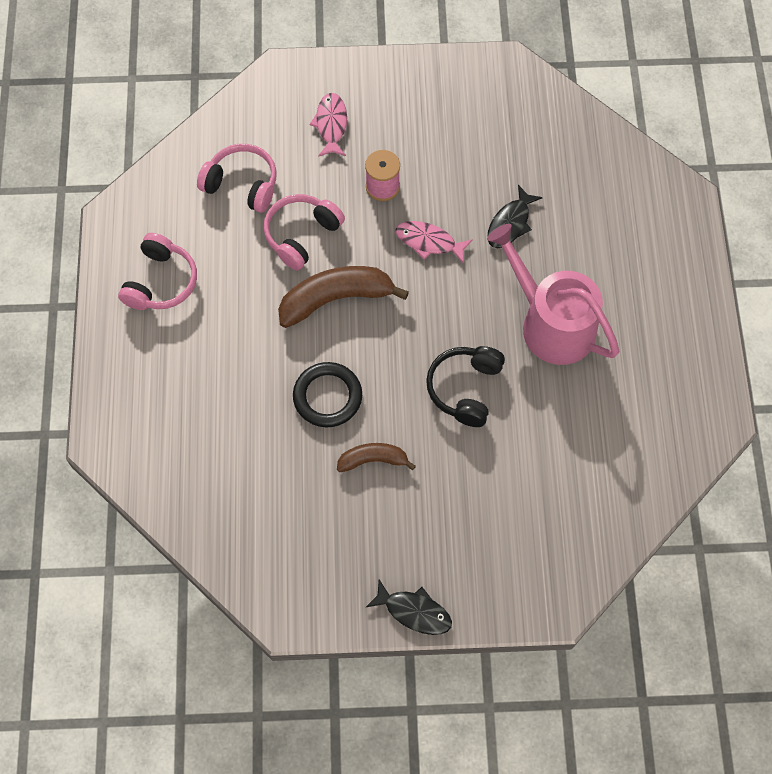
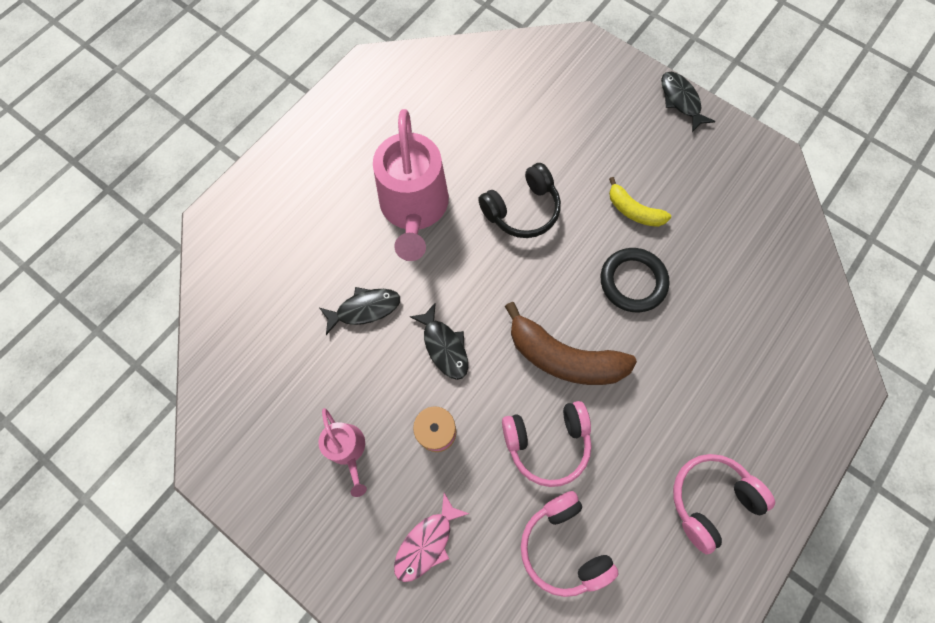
camera: 140 degrees left, 5 degrees up
brown banana [337,443,416,472] -> yellow banana [609,177,671,227]
pink fish [395,221,473,264] -> black fish [410,302,468,380]
none -> pink watering can [318,408,367,497]

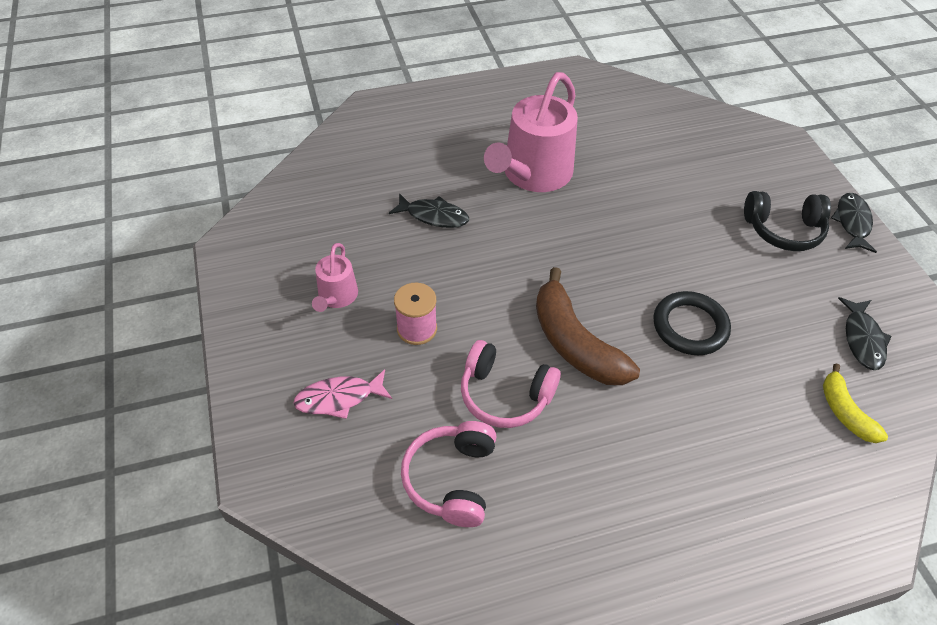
camera: 35 degrees right, 20 degrees down
black fish [410,302,468,380] -> black fish moved to [838,297,892,370]
black headphones [478,163,561,238] -> black headphones moved to [744,191,831,251]
yellow banana [609,177,671,227] -> yellow banana moved to [823,363,888,443]
pink headphones [673,454,775,554] -> none

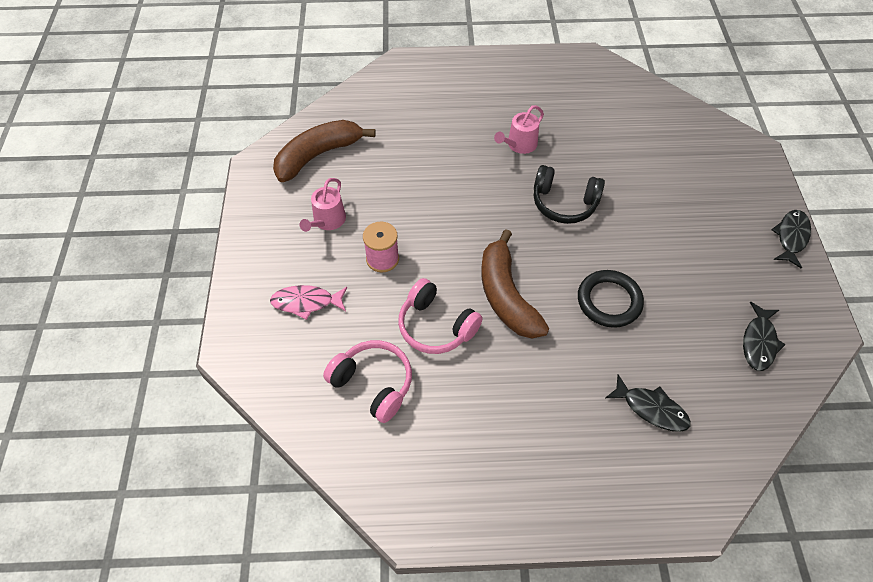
camera: 15 degrees right, 5 degrees up
black fish [389,193,469,228] -> black fish moved to [605,375,691,432]
pink headphones [401,421,497,527] -> pink headphones turned 105 degrees clockwise [323,340,412,423]
pink watering can [484,72,578,192] -> pink watering can [494,105,544,154], size x0.50
black headphones [744,191,831,251] -> black headphones moved to [534,165,605,224]
yellow banana [823,363,888,443] -> none
none -> brown banana [273,120,376,182]

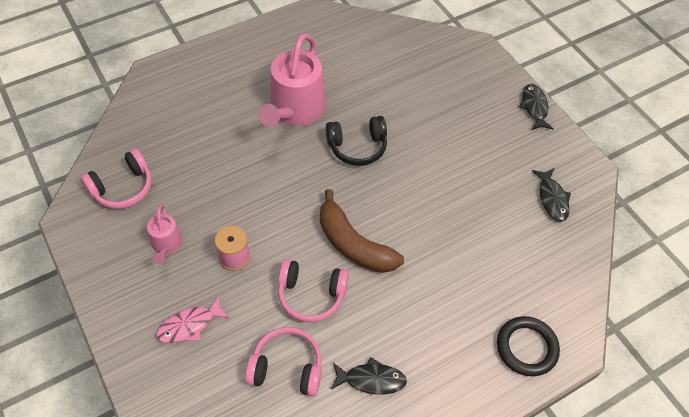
camera: 30 degrees left, 0 degrees up
brown banana [273,120,376,182] -> pink headphones [81,149,152,209]
pink watering can [494,105,544,154] -> pink watering can [258,33,325,127], size x2.02
black ring [578,270,644,328] -> black ring moved to [497,316,560,376]
black fish [605,375,691,432] -> black fish moved to [331,357,407,394]

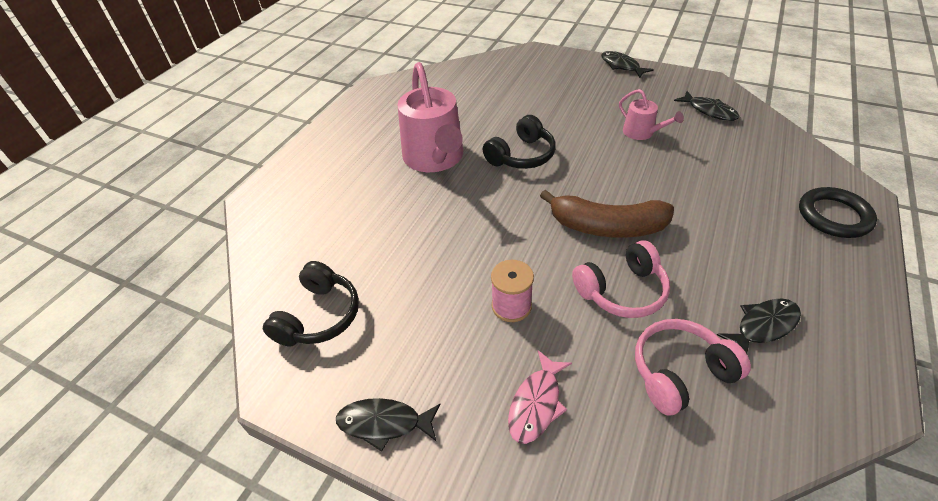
camera: 30 degrees left, 10 degrees down
pink headphones [81,149,152,209] -> black headphones [263,261,359,346]
pink watering can [147,204,183,264] -> pink watering can moved to [619,89,684,140]
none -> black fish [336,398,441,452]

